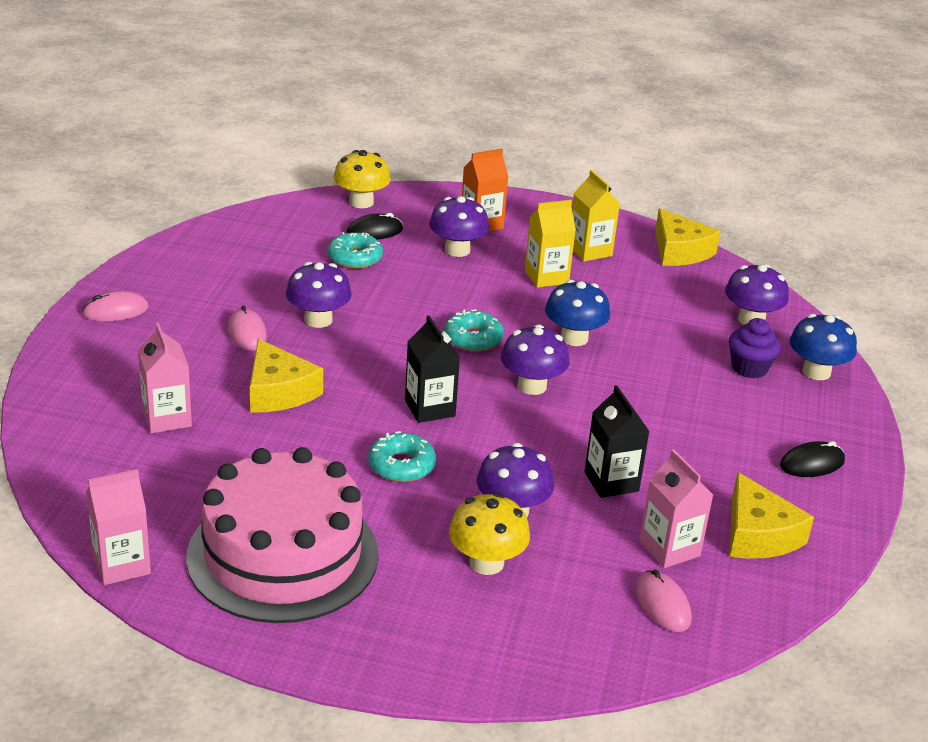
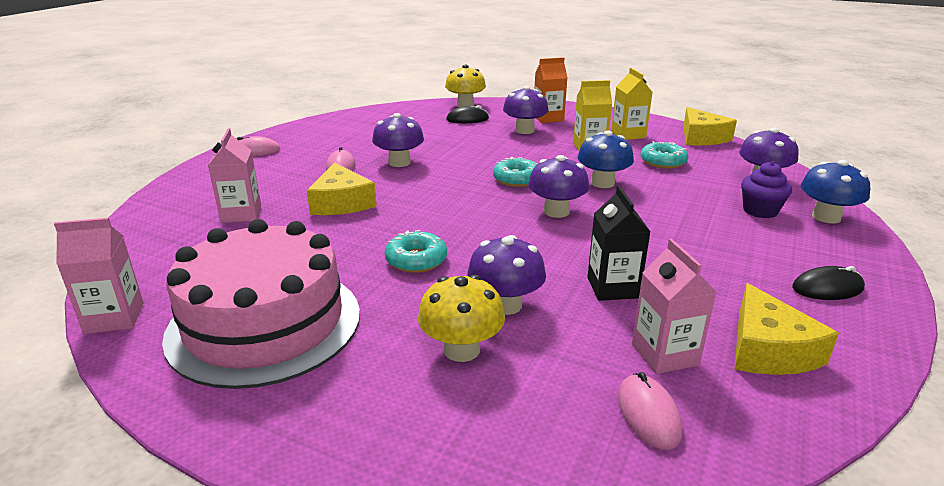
camera: 15 degrees right, 5 degrees down
turquoise donut [328,232,383,269] -> turquoise donut moved to [641,141,689,169]
black carton [405,315,460,423] -> none

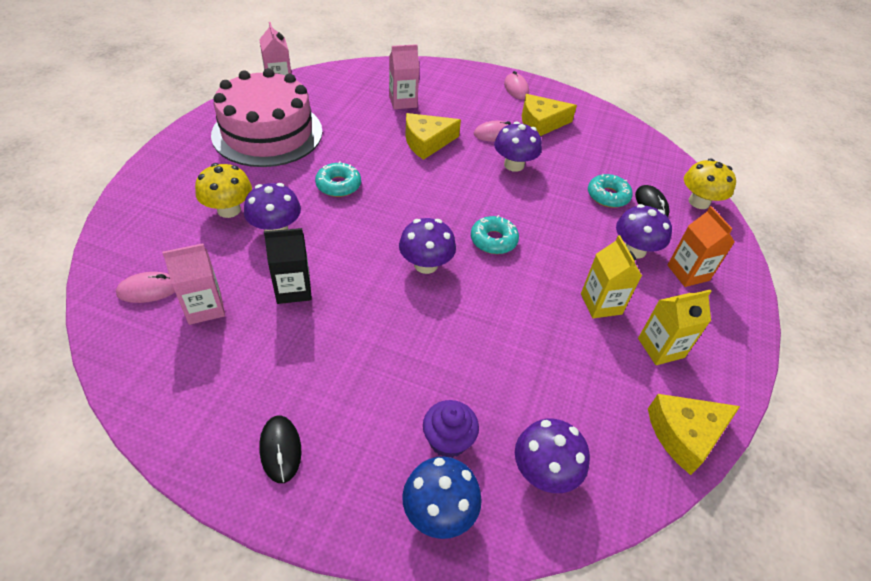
camera: 80 degrees right, 20 degrees up
blue mushroom [578,130,634,188] -> none
turquoise donut [641,141,689,169] -> turquoise donut moved to [588,174,633,208]
yellow cheese [735,283,839,375] -> yellow cheese moved to [522,94,577,136]

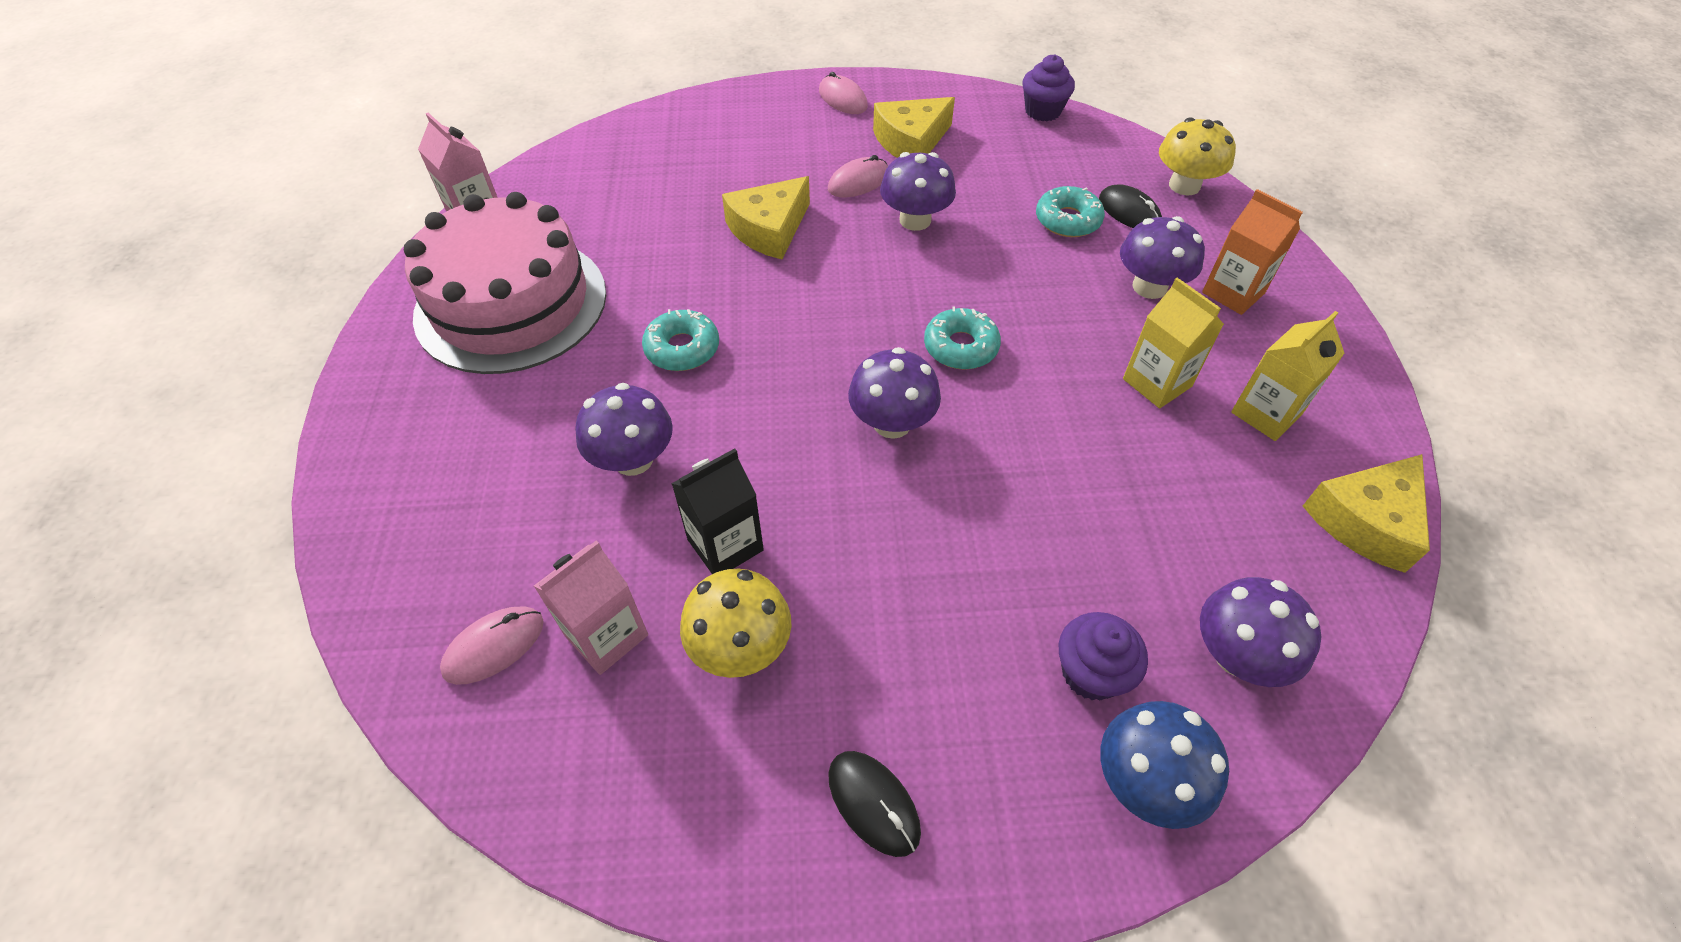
camera: 20 degrees left, 5 degrees up
yellow mushroom [195,163,252,218] -> yellow mushroom moved to [680,569,792,678]
pink carton [389,44,420,109] -> none
none -> purple cupcake [1022,55,1075,121]

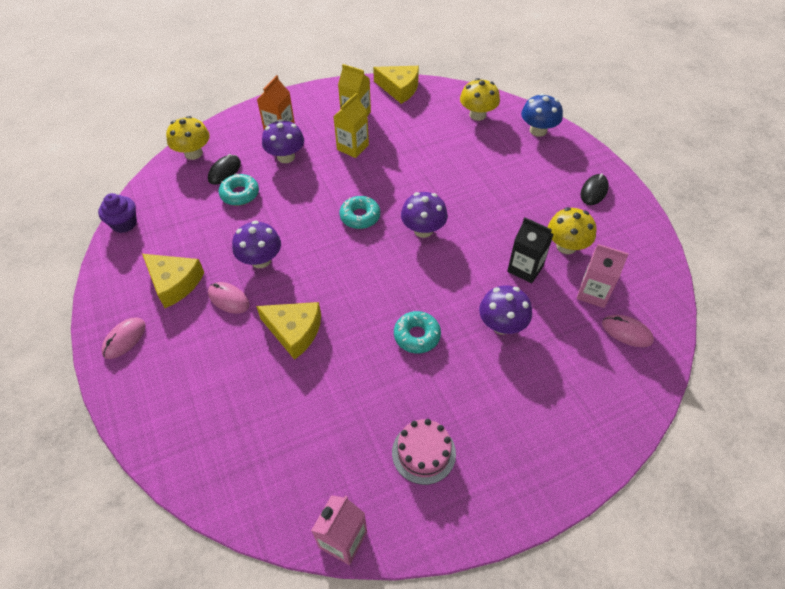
camera: 110 degrees left, 0 degrees up
pink cake [404,192,606,374] -> pink cake [392,419,456,485], size x0.47
purple cupcake [1059,612,1148,701] -> none
purple mushroom [1200,577,1321,687] -> yellow mushroom [460,78,500,121]

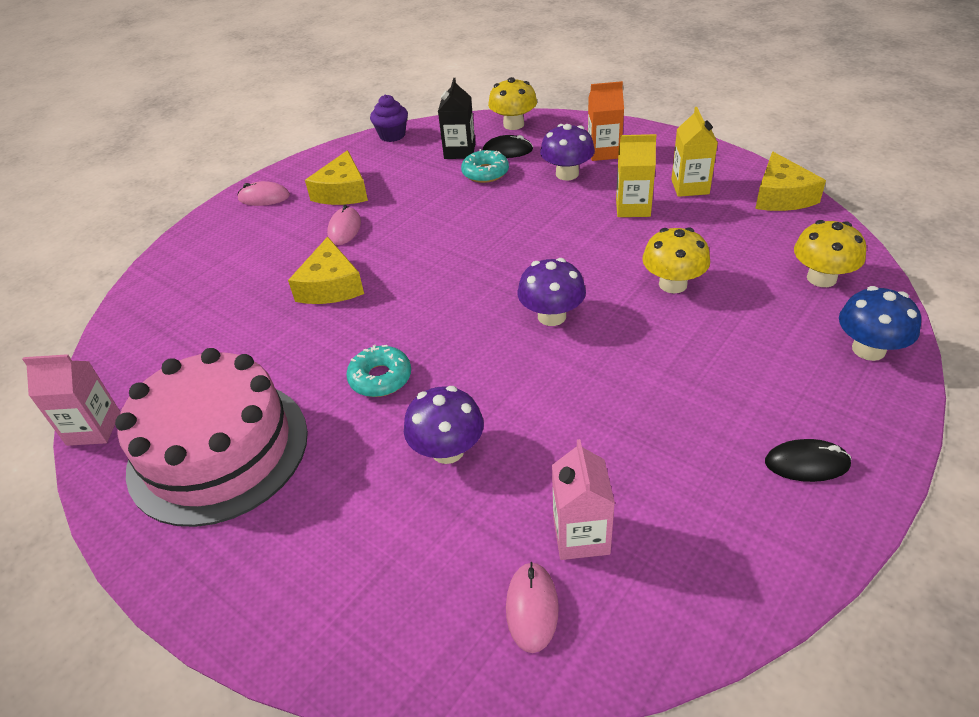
camera: 65 degrees right, 10 degrees down
purple mushroom [232,220,281,268] -> none
turquoise donut [339,196,380,229] -> none
pink cake [392,419,456,485] -> pink cake [115,348,308,527], size x2.14
black carton [507,217,554,283] -> black carton moved to [438,78,475,159]
yellow mushroom [548,207,596,254] -> yellow mushroom moved to [642,227,710,293]

